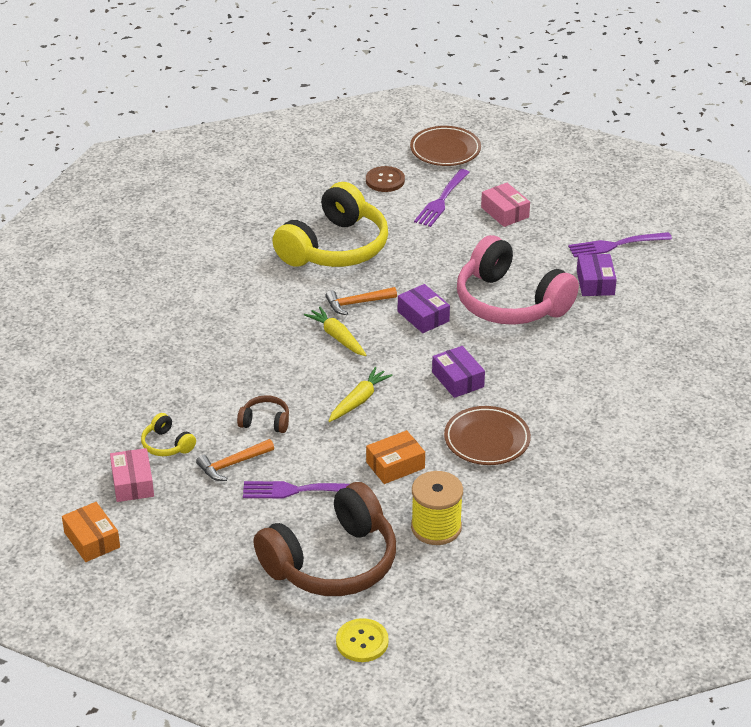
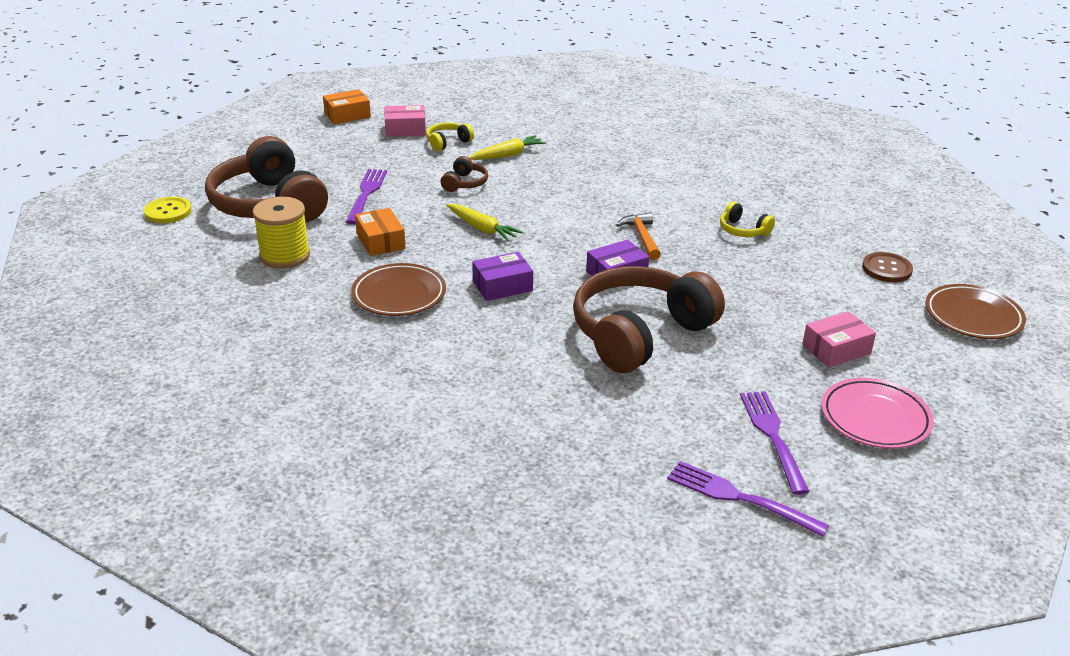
camera: 95 degrees right, 5 degrees down
orange hammer [196,439,274,481] -> none
yellow headphones [272,182,388,267] -> yellow headphones [720,202,775,237], size x0.42
yellow carrot [304,306,367,356] -> yellow carrot moved to [469,135,546,160]
purple fork [414,169,470,227] -> purple fork moved to [667,461,829,537]
pink headphones [457,235,579,325] -> brown headphones [573,266,725,373]
purple box [577,254,617,296] -> none
none -> pink plate [821,378,934,449]

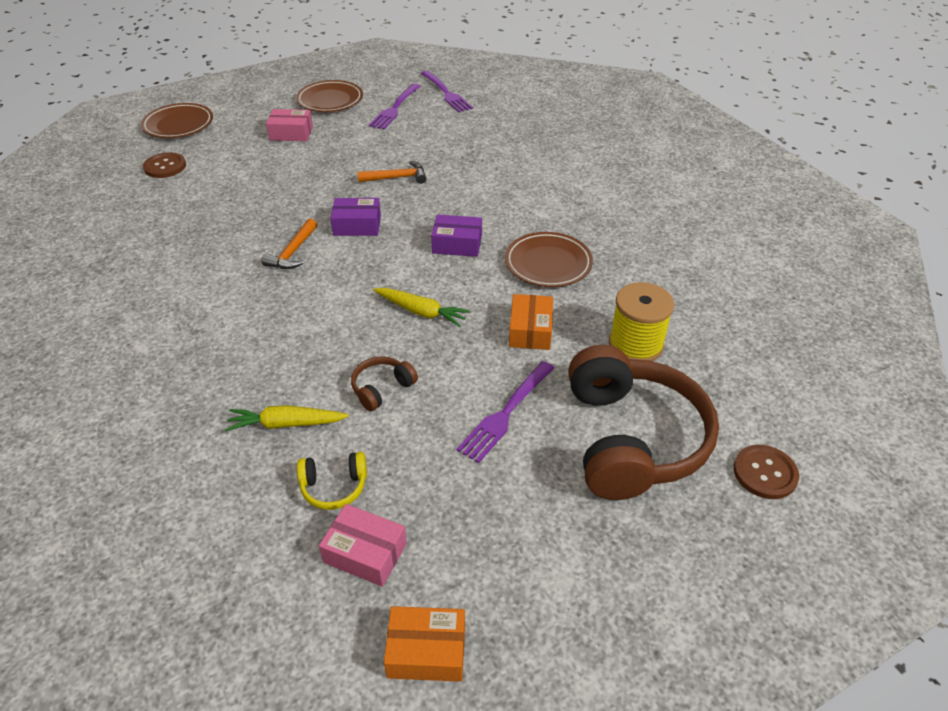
camera: 150 degrees left, 10 degrees up
yellow button [144,197,192,223] -> brown button [733,445,799,499]
yellow carrot [446,204,523,242] -> yellow carrot turned 135 degrees clockwise [373,288,470,327]
brown headphones [573,266,725,373] -> orange hammer [357,161,426,184]
yellow headphones [720,202,775,237] -> none
pink plate [821,378,934,449] -> brown plate [296,80,363,112]

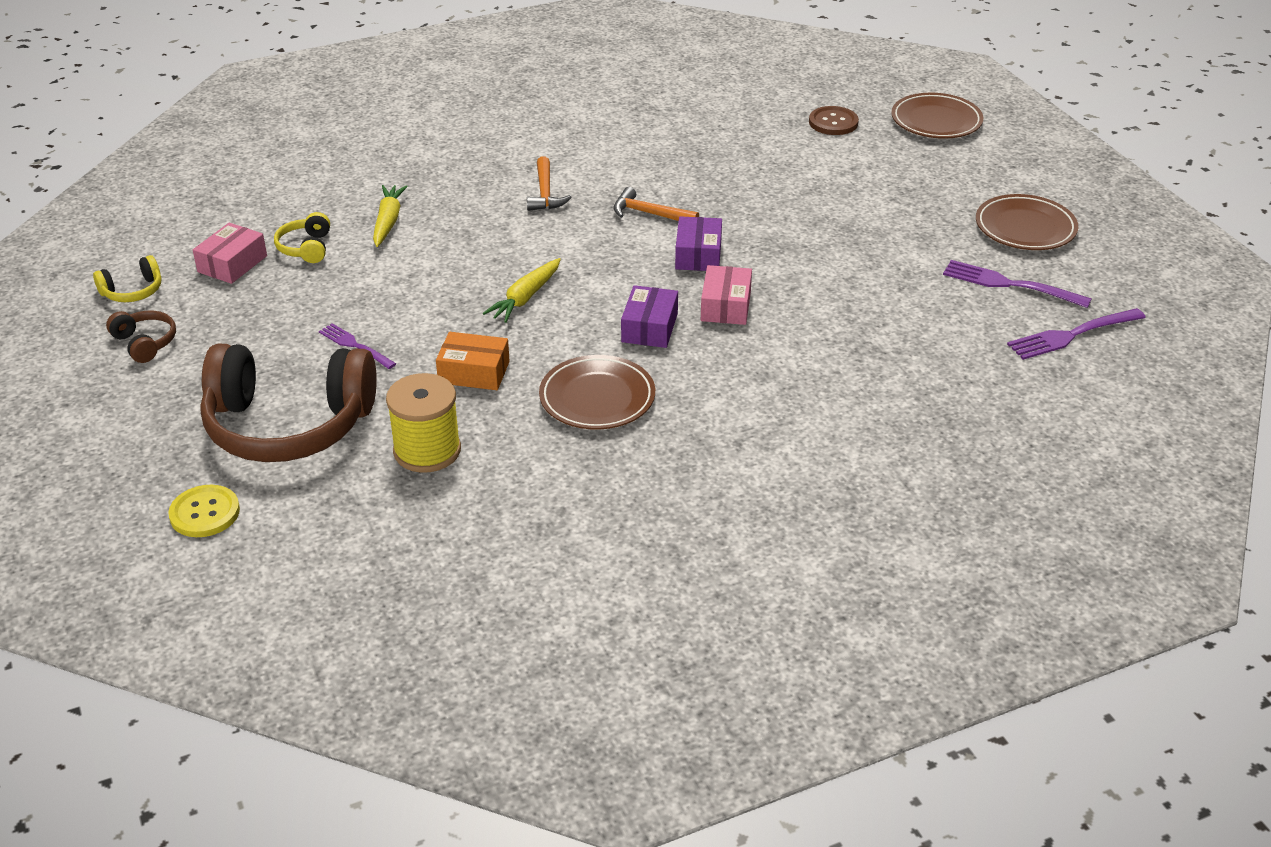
camera: 95 degrees right, 5 degrees down
pink box [266,109,313,141] -> pink box moved to [701,265,752,325]
brown headphones [351,356,418,411] -> brown headphones moved to [106,311,176,363]
orange hammer [357,161,426,184] -> orange hammer moved to [527,156,572,211]
orange box [384,606,465,682] -> yellow headphones [93,255,161,302]
purple fork [456,361,554,463] -> purple fork [319,323,396,369], size x0.65
brown button [733,445,799,499] -> yellow button [168,485,240,537]

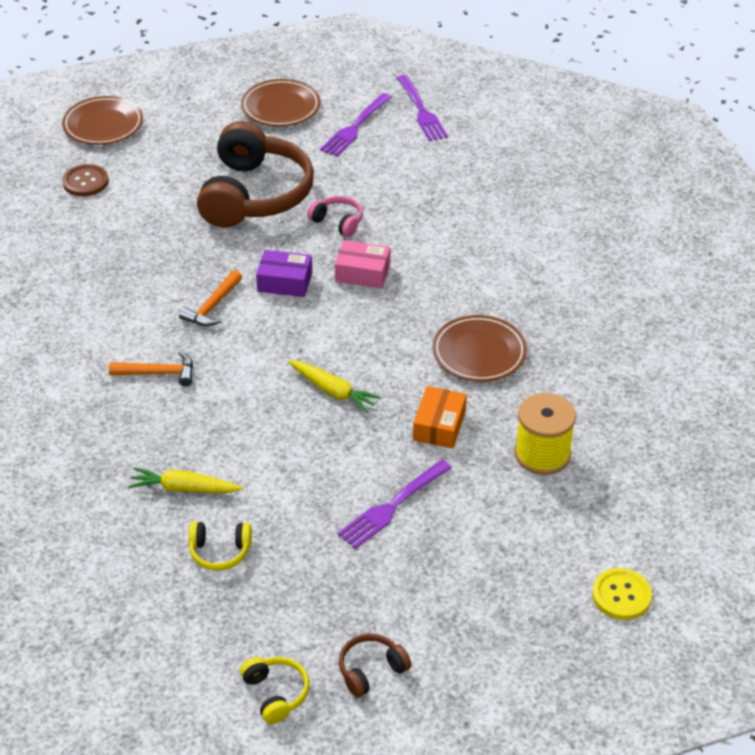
camera: 85 degrees left, 5 degrees up
pink box [193,223,267,284] -> none
brown headphones [200,344,377,462] -> brown headphones moved to [197,121,314,228]
purple fork [319,323,396,369] -> purple fork [337,460,452,549], size x1.53
purple box [621,285,678,348] -> none
none -> pink headphones [307,196,363,237]

